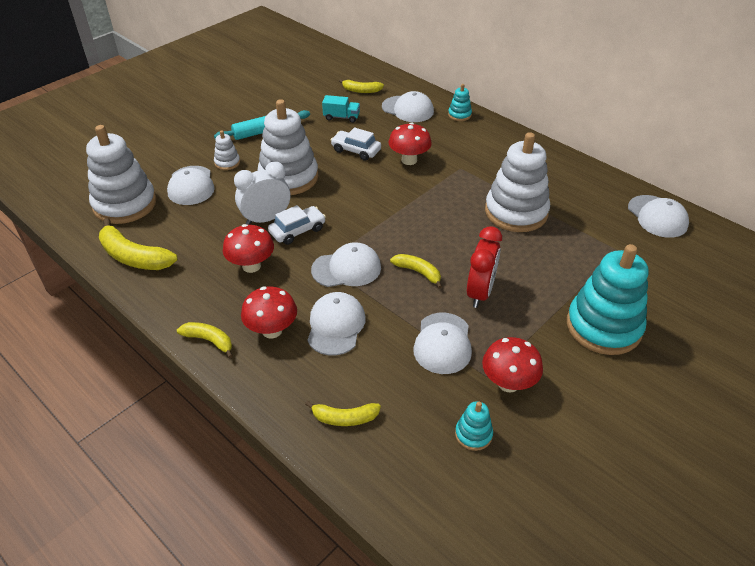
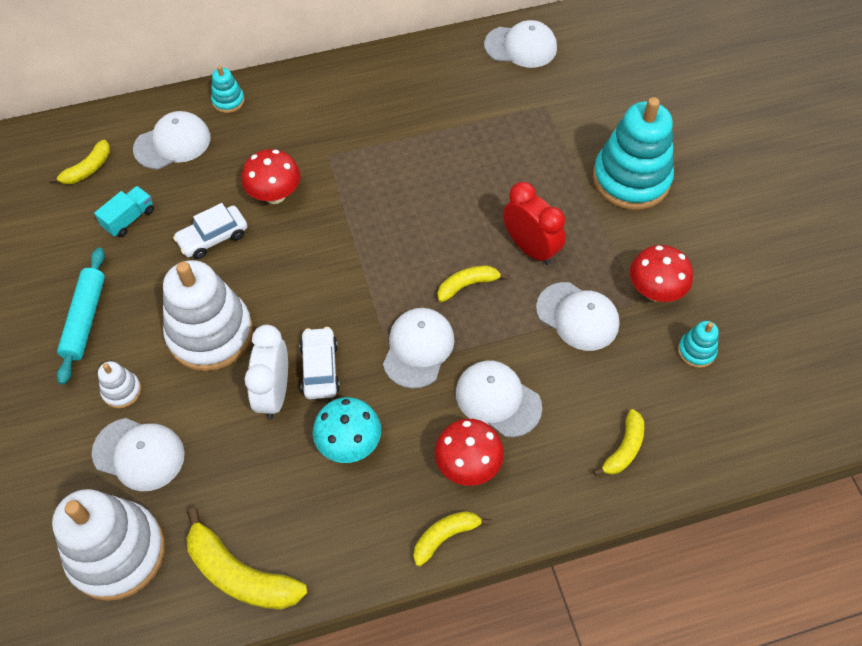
camera: 60 degrees left, 15 degrees up
yellow banana [99,218,178,270] -> yellow banana turned 60 degrees clockwise [186,508,307,610]
red mushroom [223,224,274,273] -> turquoise mushroom [313,397,381,463]
white stacking toy [485,132,550,232] -> none

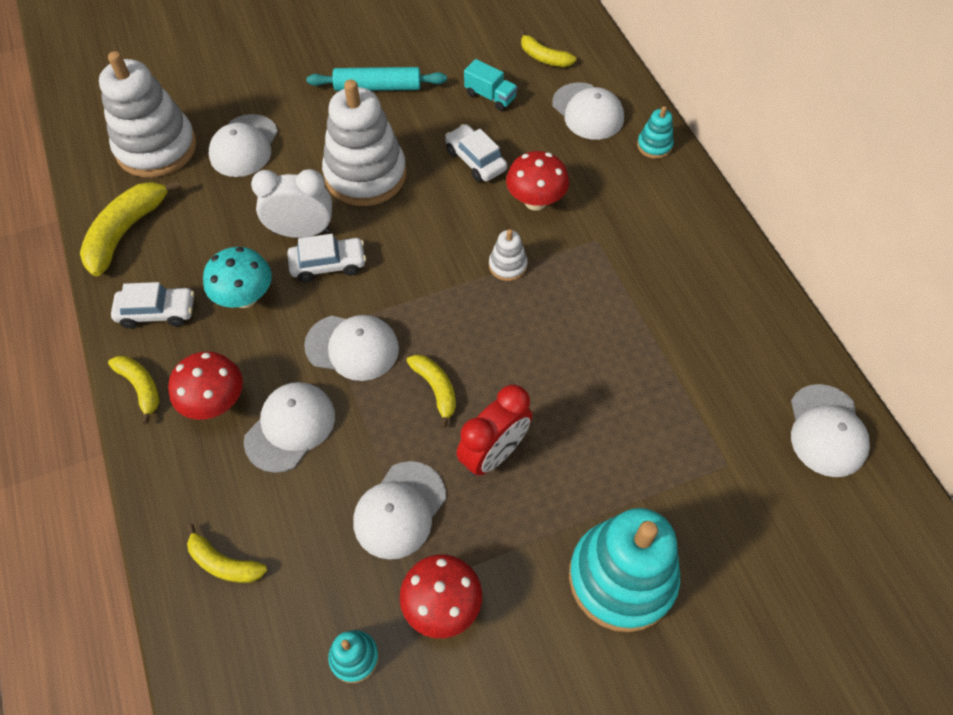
camera: 85 degrees right, 0 degrees up
white stacking toy [98,361,141,408] -> white stacking toy moved to [489,229,528,281]
none -> white car [111,282,194,329]

